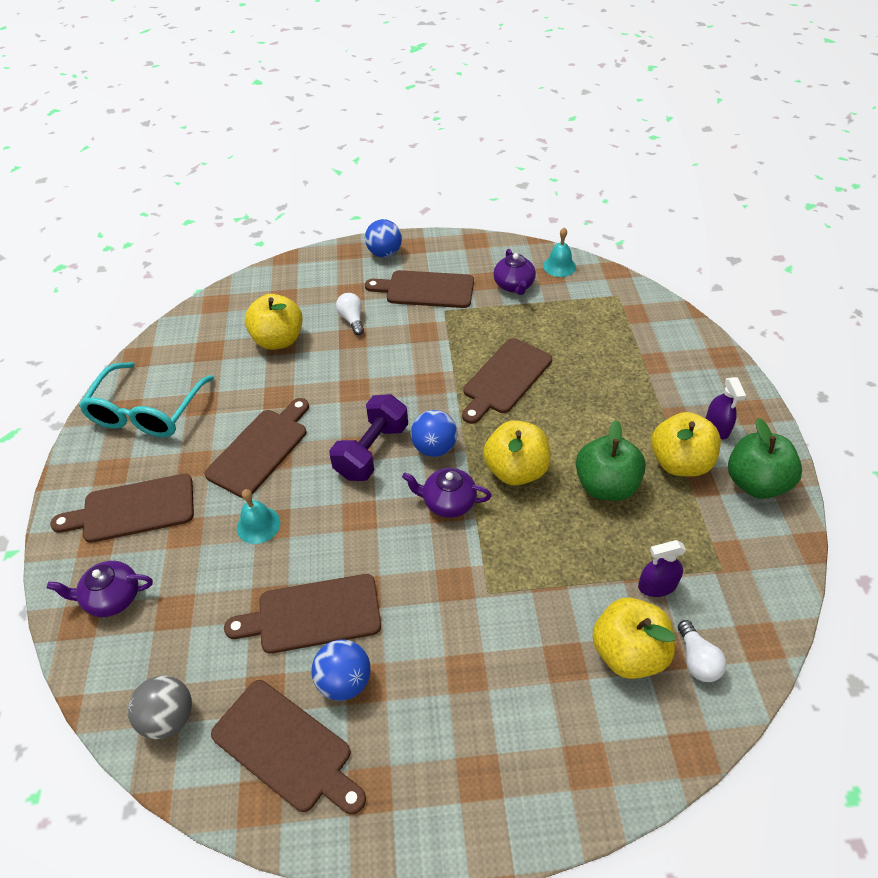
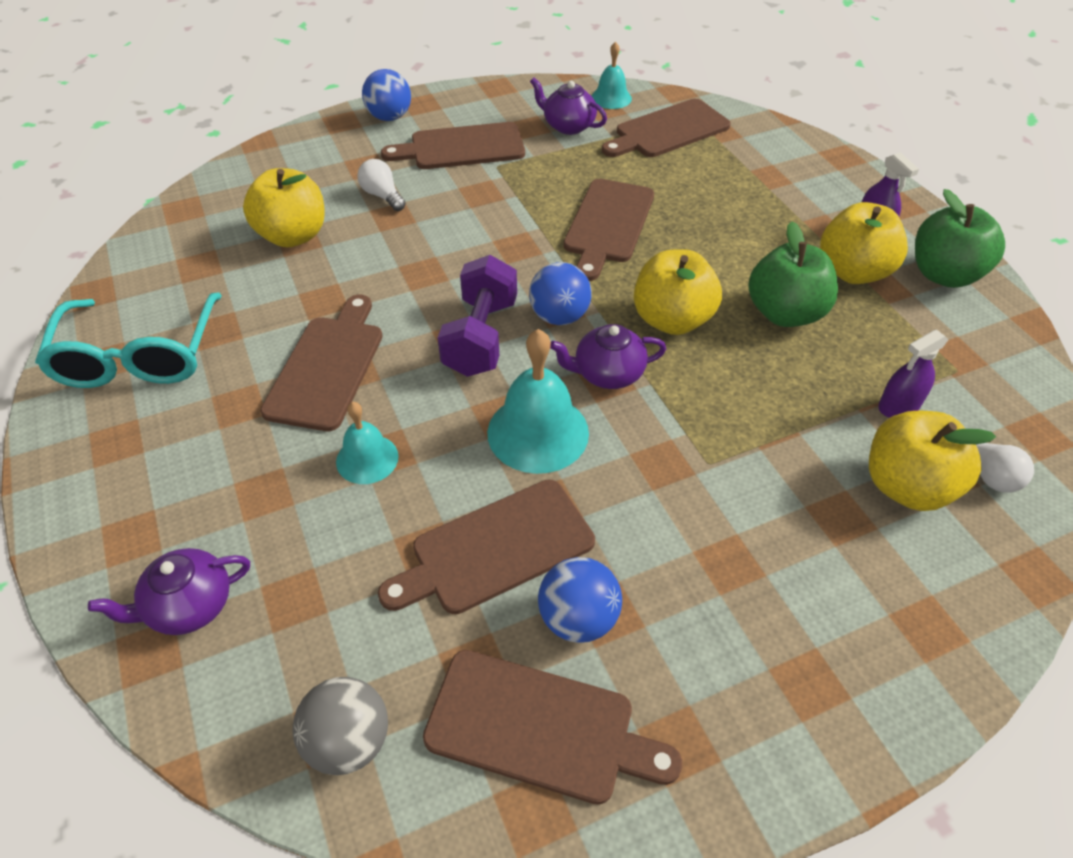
camera: 20 degrees left, 0 degrees up
brown cutting board [50,474,194,543] -> brown cutting board moved to [602,99,731,157]
purple teapot [493,249,536,295] -> purple teapot turned 150 degrees clockwise [530,77,607,135]
none -> turquoise bell [487,329,589,474]

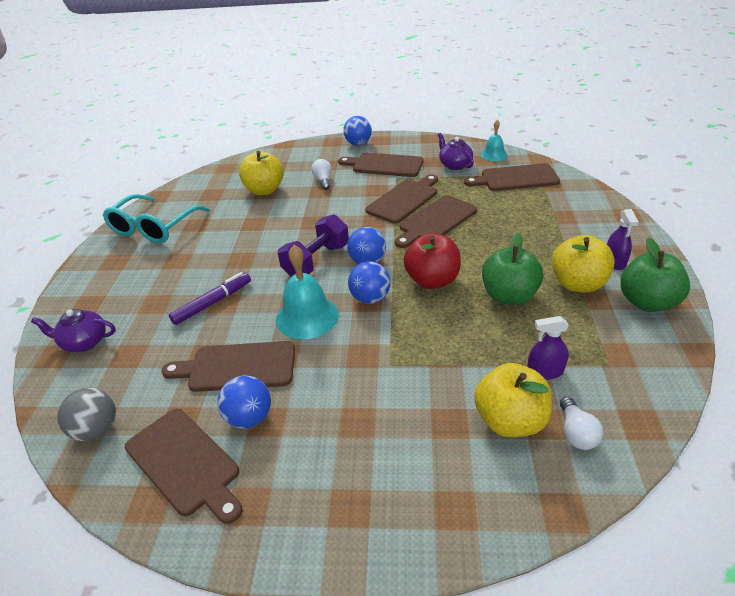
camera: 30 degrees right, 10 degrees down
brown cutting board [260,295,383,431] -> brown cutting board moved to [365,174,438,224]
turquoise bell [336,402,399,484] -> purple marker [169,272,251,325]
purple teapot [550,324,666,389] -> blue ball [348,262,390,304]
yellow apple [634,249,722,335] -> red apple [403,233,461,289]

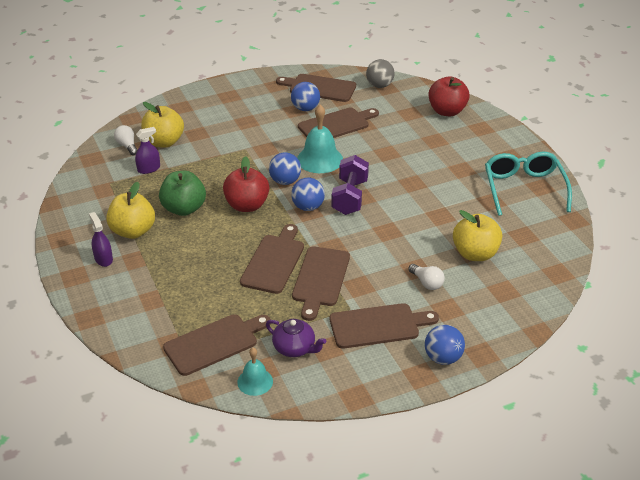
camera: 150 degrees right, 0 degrees up
purple teapot [31,309,116,352] -> red apple [429,76,470,116]
purple marker [169,272,251,325] -> none
green apple [620,237,690,312] -> none

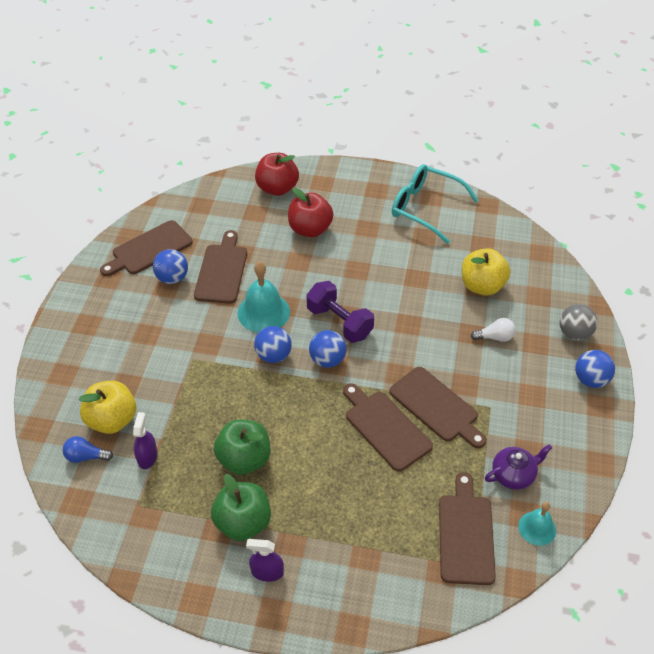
camera: 55 degrees left, 10 degrees up
yellow apple [106,182,155,239] -> green apple [211,474,271,541]
white light bulb [114,125,138,155] -> blue light bulb [62,436,113,463]
red apple [223,156,269,212] -> red apple moved to [288,188,333,237]
brown cutting board [330,303,439,349] -> none
grey ball [366,59,395,88] -> grey ball moved to [559,304,598,341]

